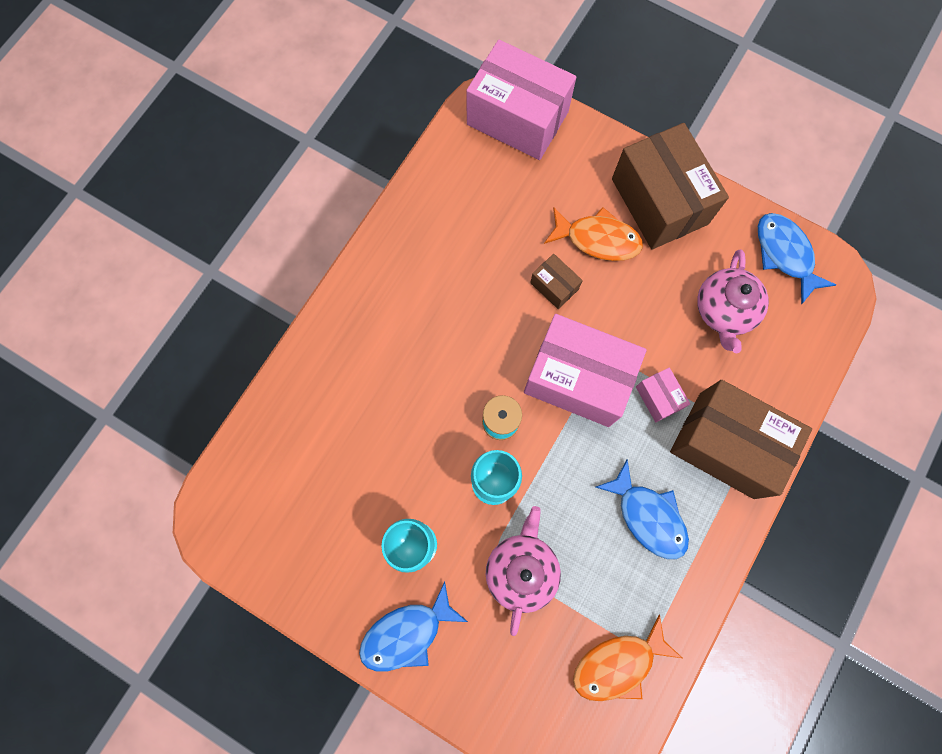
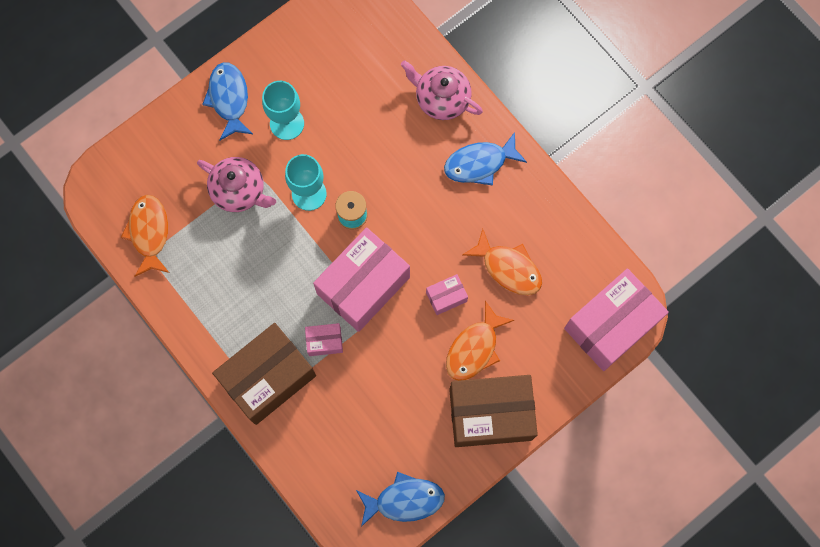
camera: 110 degrees right, 0 degrees up
brown box [530,254,583,309] -> pink box [426,274,468,315]
blue fish [595,459,689,559] -> blue fish moved to [444,132,527,186]
pink teapot [697,249,769,353] -> pink teapot moved to [401,60,483,120]
none -> orange fish [462,229,542,295]

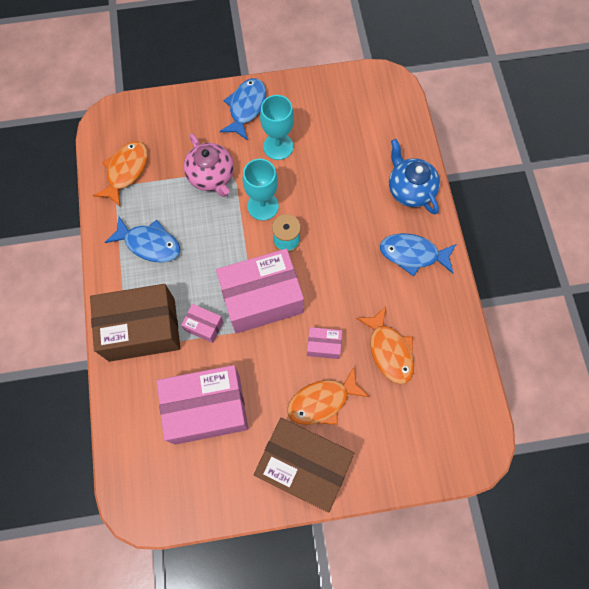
camera: 30 degrees right, 5 degrees down
blue fish [356,472,445,527] -> blue fish moved to [104,217,180,263]
pink teapot [401,60,483,120] -> blue teapot [389,139,440,214]
pink box [564,269,669,371] -> pink box moved to [157,365,248,445]

